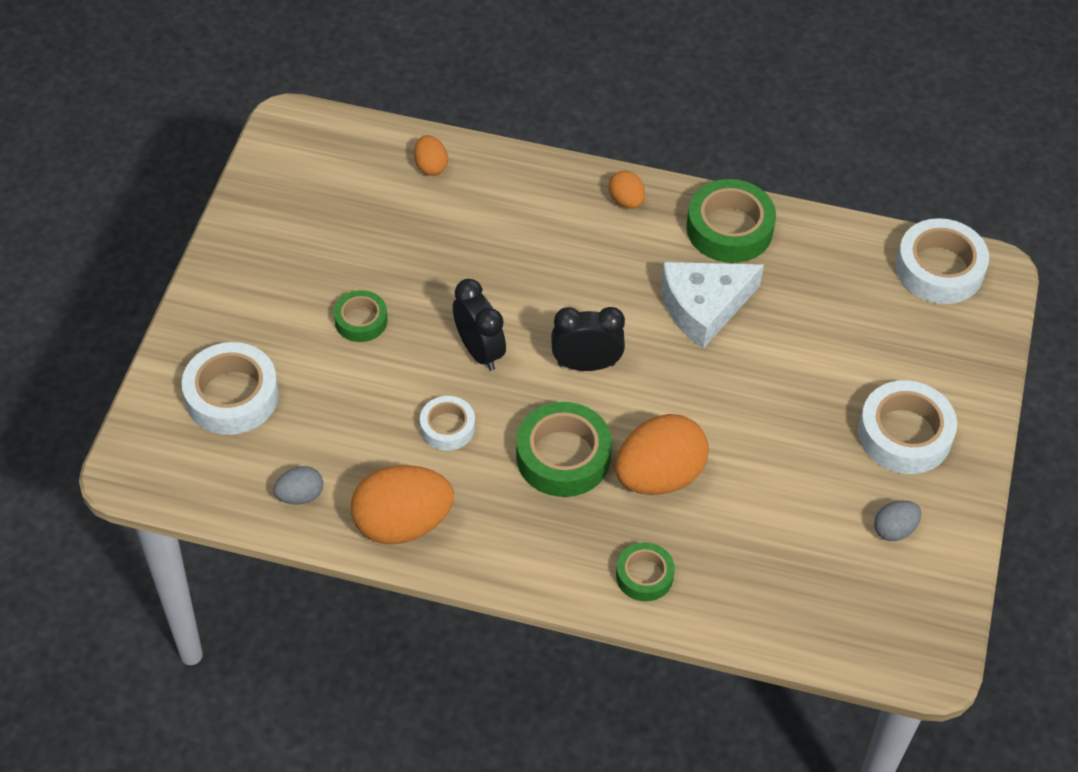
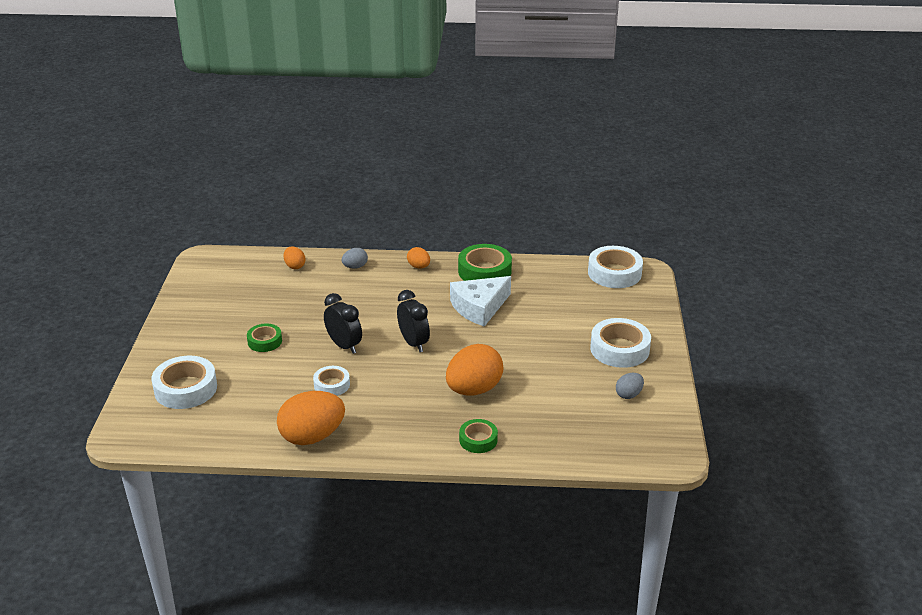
camera: 10 degrees left, 20 degrees down
grey egg [274,466,323,505] -> grey egg moved to [342,248,368,269]
green tape [516,402,612,497] -> none
black clock [551,307,625,371] -> black clock turned 75 degrees clockwise [397,290,430,352]

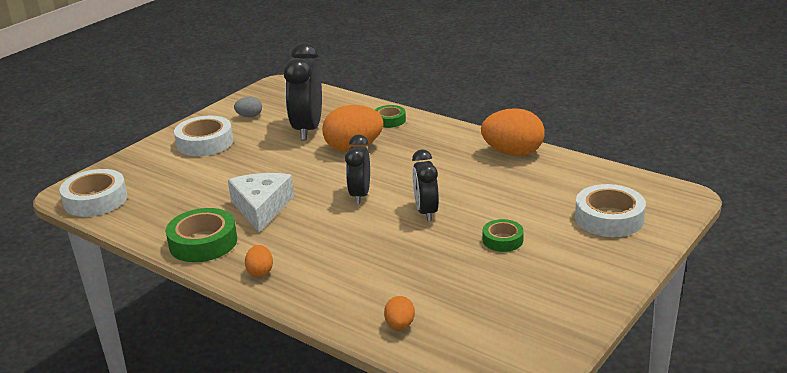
camera: 145 degrees left, 5 degrees down
white tape [313,366,350,396] -> none
grey egg [342,248,368,269] -> none
white cheese [450,276,511,327] -> white cheese turned 90 degrees counterclockwise [228,173,294,232]
none -> black clock [283,42,322,140]

